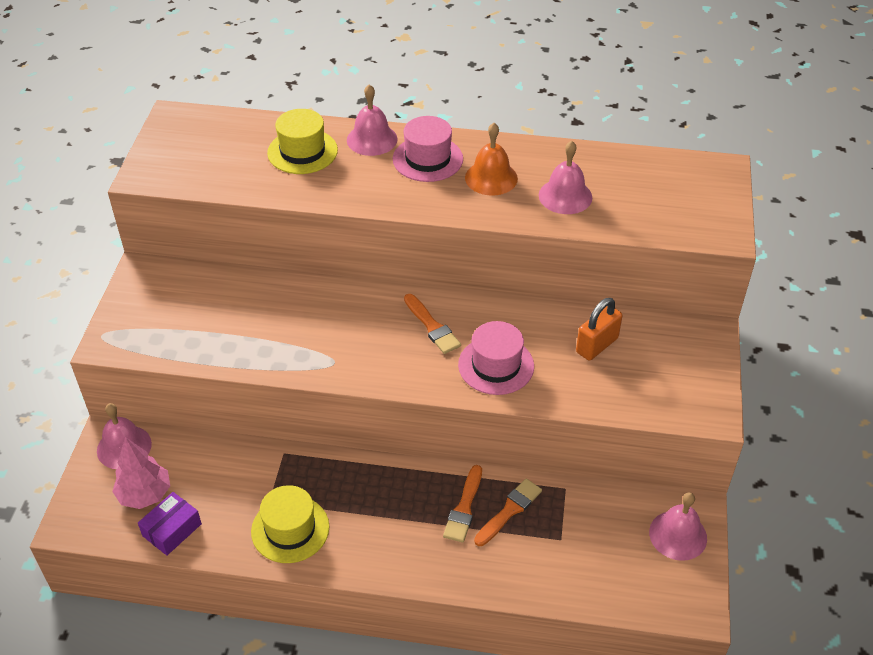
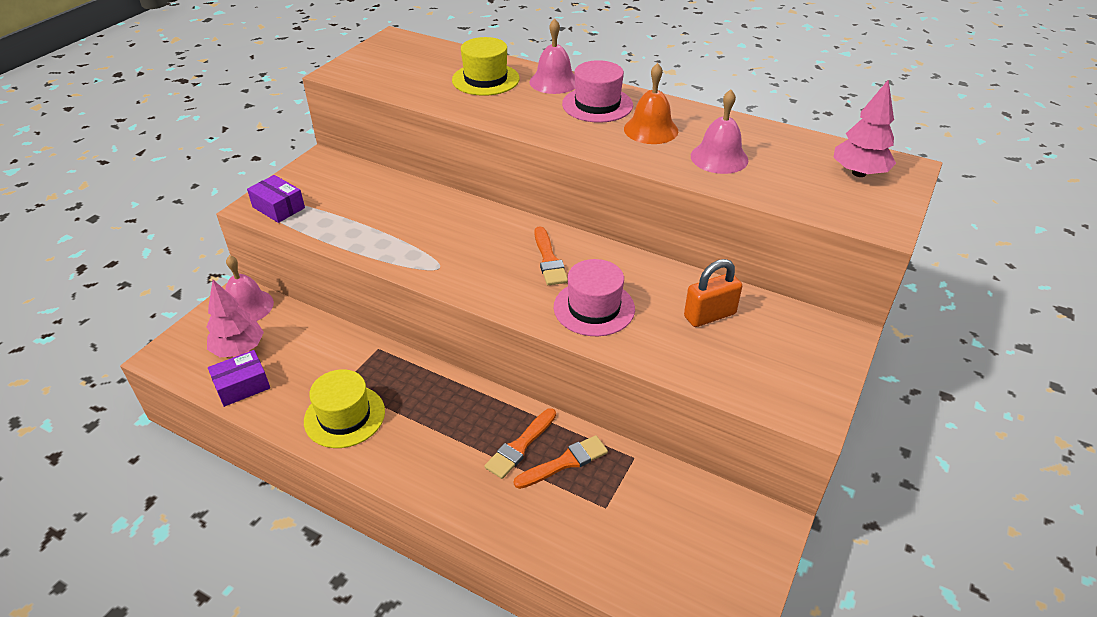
camera: 20 degrees right, 5 degrees down
pink bell [649,492,707,561] -> none
none -> purple box [247,175,305,223]
none -> pink tree [833,80,896,177]

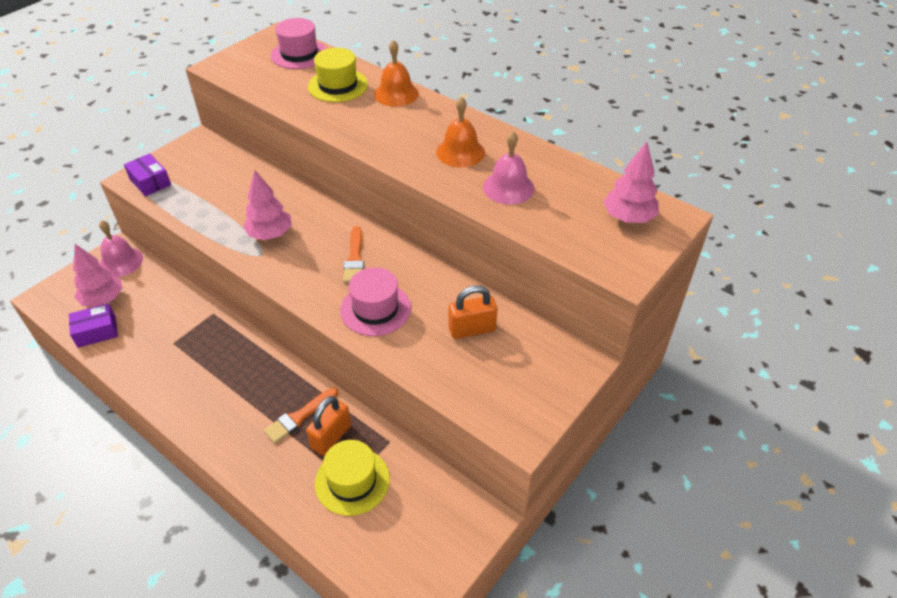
camera: 10 degrees right, 5 degrees up
yellow hat [304,369,385,448] -> yellow hat moved to [315,440,390,516]
orange brush [514,435,608,489] -> orange padlock [306,396,351,455]
pink bell [530,18,575,94] -> orange bell [374,40,419,107]
pink hat [562,60,633,123] -> pink hat moved to [271,18,327,69]
none -> pink tree [243,170,292,240]

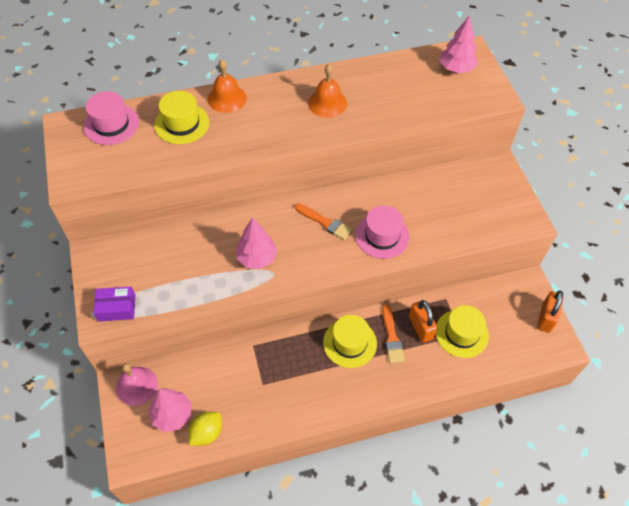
camera: 55 degrees left, 10 degrees up
purple box [69,303,118,348] -> yellow lemon [189,412,222,446]
orange padlock [449,285,497,339] -> orange padlock moved to [537,291,564,333]
pink bell [483,132,534,205] -> none
none -> yellow hat [323,315,377,368]

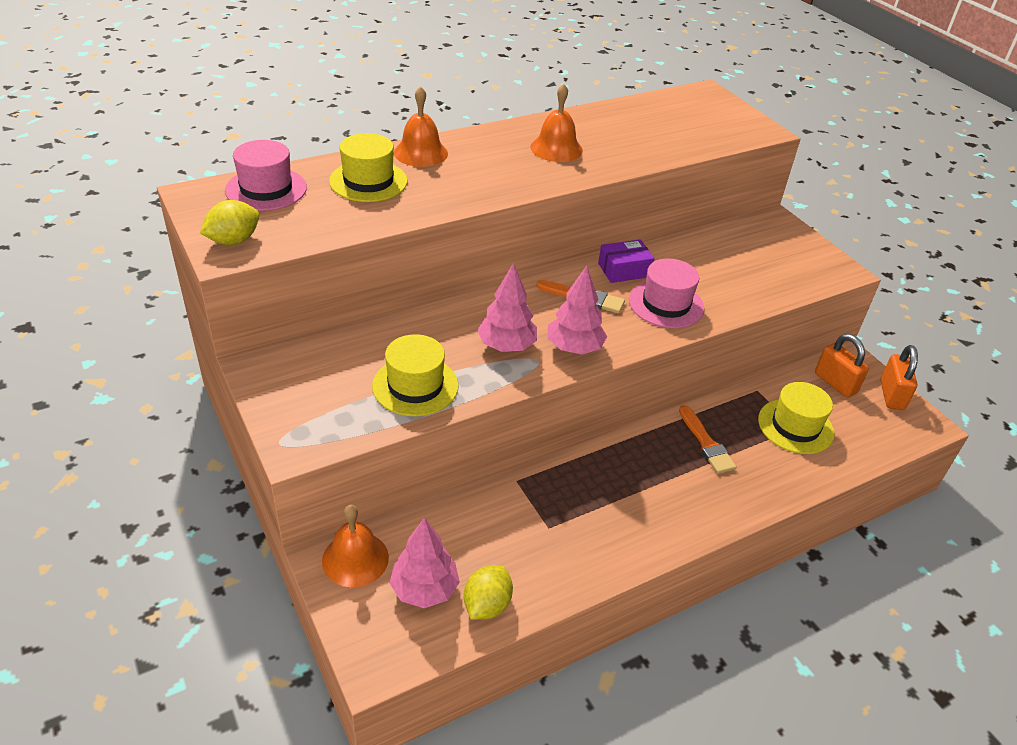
camera: 15 degrees left, 15 degrees down
purple box [93,287,136,322] -> purple box moved to [598,239,655,283]
pink bell [116,363,158,406] -> orange bell [322,505,389,587]
yellow hat [323,315,377,368] -> yellow hat moved to [372,334,459,416]
orange padlock [409,300,438,343] -> orange padlock moved to [815,334,869,398]
pink tree [439,15,478,73] -> pink tree moved to [548,266,607,354]
none -> yellow lemon [200,200,259,245]

